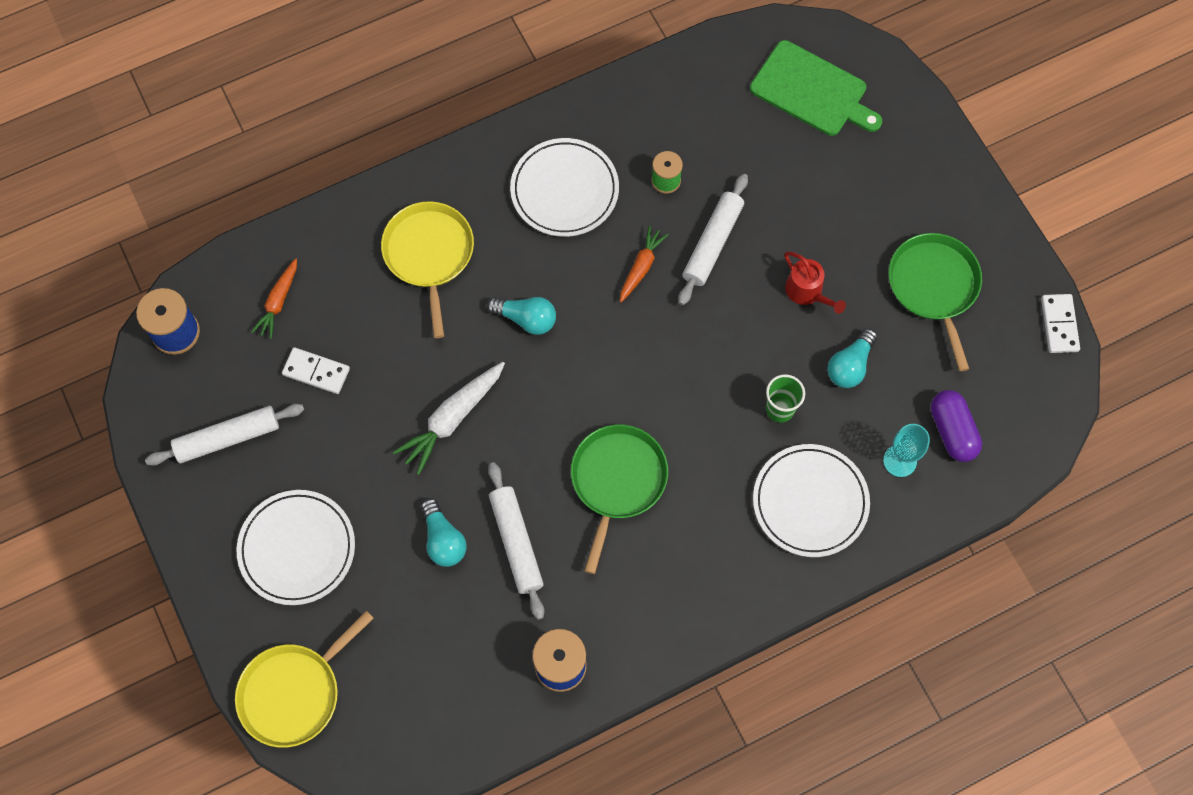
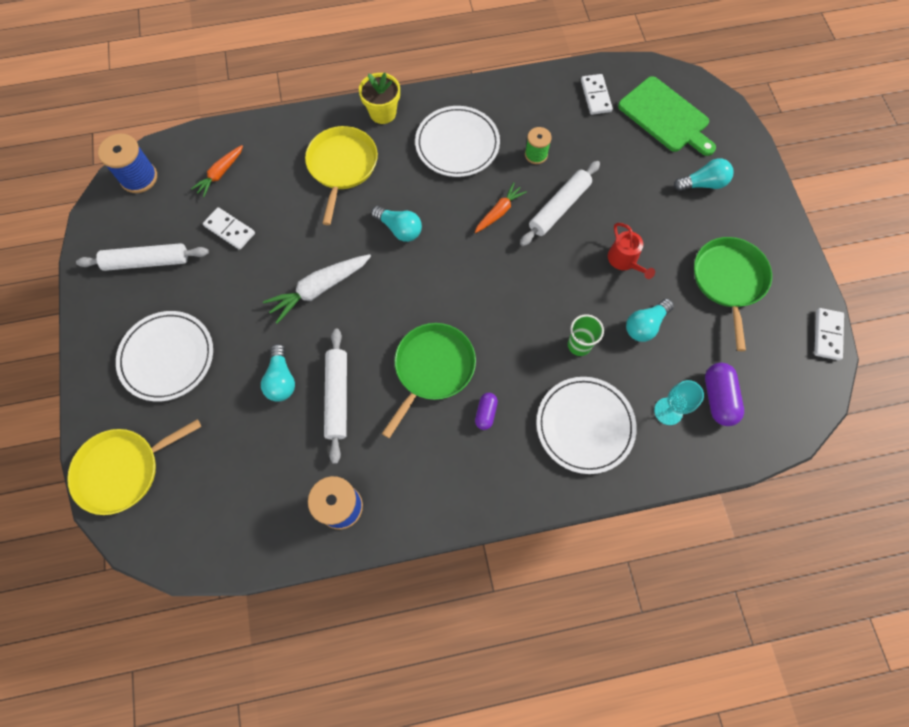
camera: 15 degrees right, 0 degrees up
none -> yellow flower pot [359,73,400,124]
none -> purple capsule [475,393,498,430]
none -> white domino [581,74,613,115]
none -> turquoise light bulb [674,158,734,191]

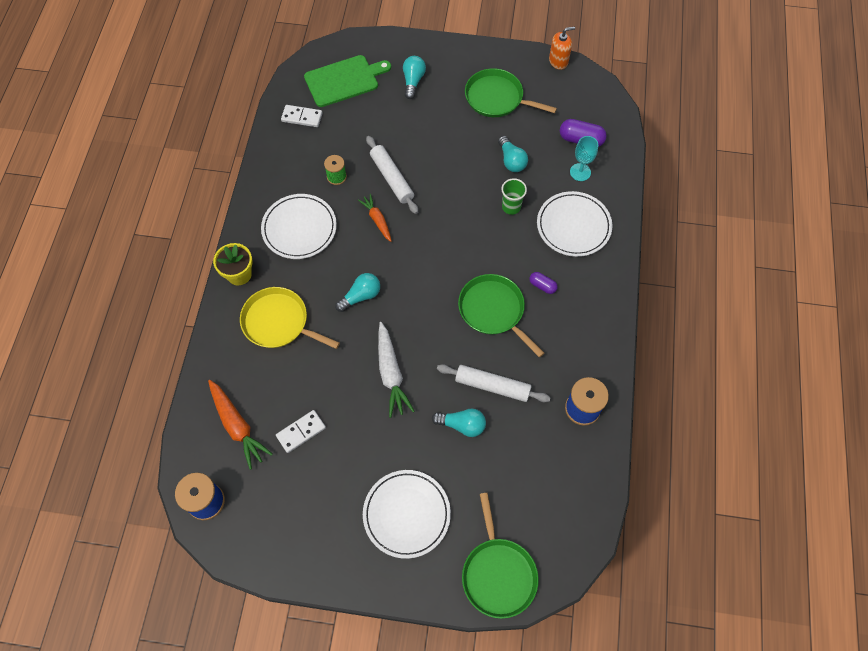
camera: 70 degrees left, 5 degrees down
yellow pan [67,419,201,515] -> green pan [462,493,539,619]
white rolling pin [76,243,209,271] -> none
orange carrot [191,145,243,197] -> orange carrot [208,380,273,470], size x1.57
red watering can [608,223,655,279] -> none
white domino [814,308,844,360] -> orange soap dispenser [549,26,575,70]

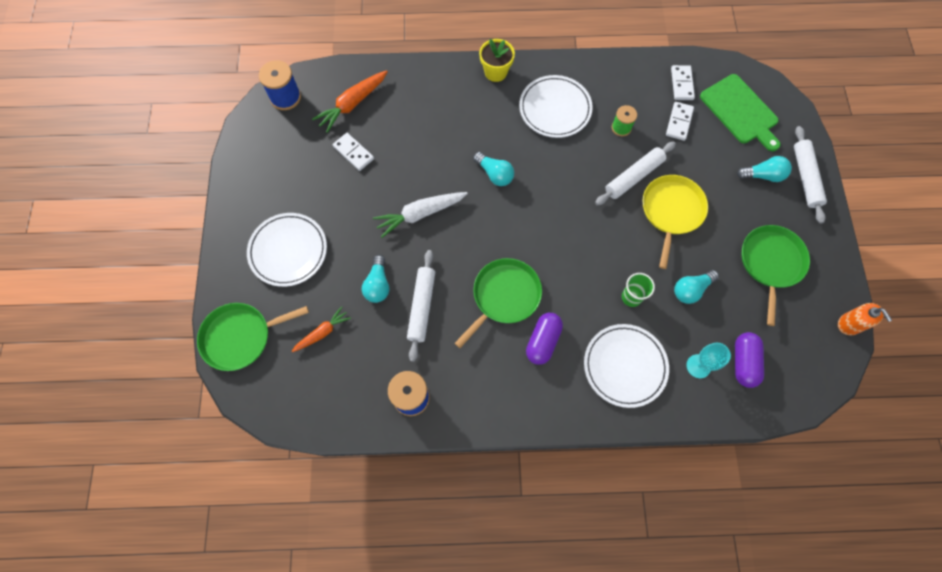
camera: 80 degrees right, 5 degrees up
yellow pan [240,287,340,349] -> yellow pan moved to [642,175,708,269]
orange carrot [358,194,392,242] -> orange carrot moved to [291,306,351,352]
purple capsule [529,272,558,294] -> purple capsule [526,313,563,365], size x1.69
none -> white domino [666,102,694,141]
none -> white rolling pin [794,126,827,224]

